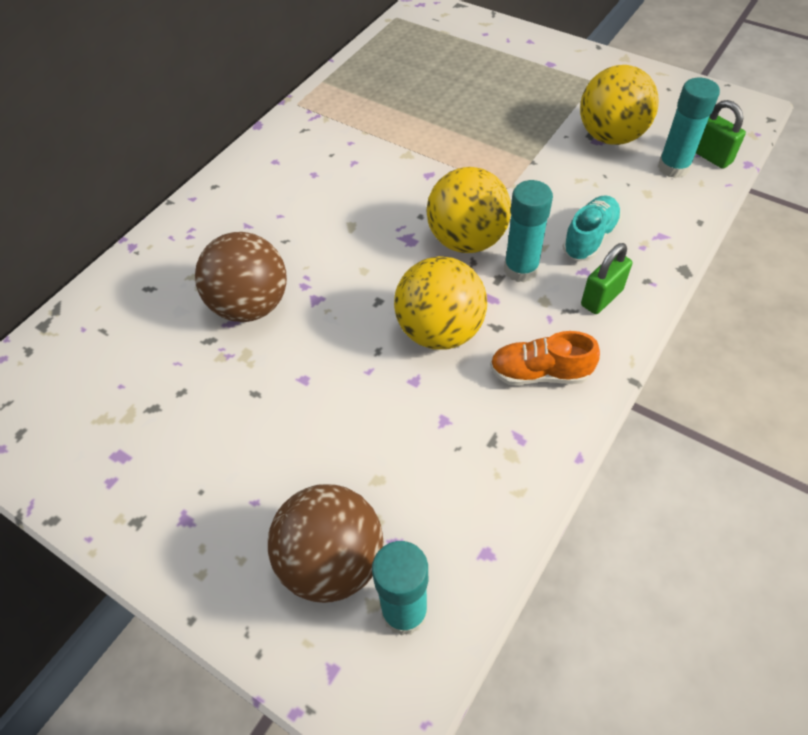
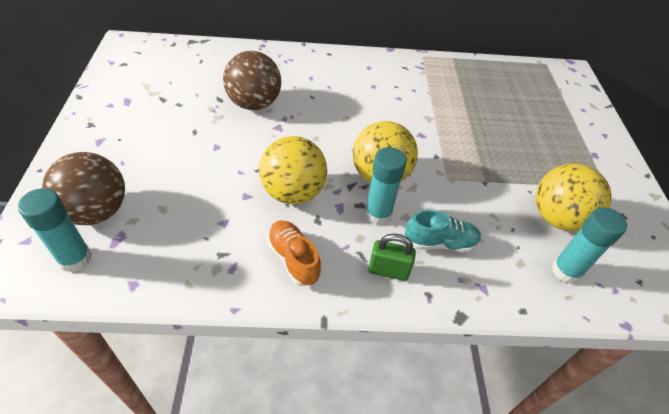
camera: 50 degrees right, 5 degrees down
green padlock [696,100,746,169] -> none

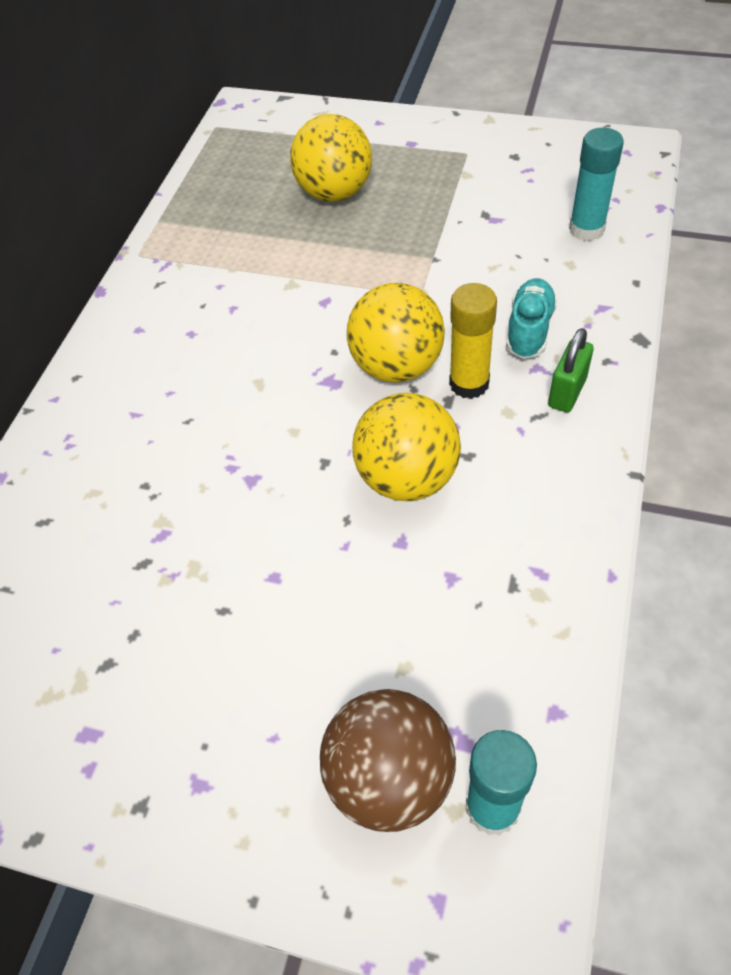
camera: 65 degrees left, 5 degrees up
brown ball [223,51,281,110] -> none
orange shoe [267,220,321,286] -> none
turquoise glue stick [365,147,407,225] -> yellow glue stick [449,283,497,399]
yellow ball [536,164,612,231] -> yellow ball moved to [290,114,372,202]

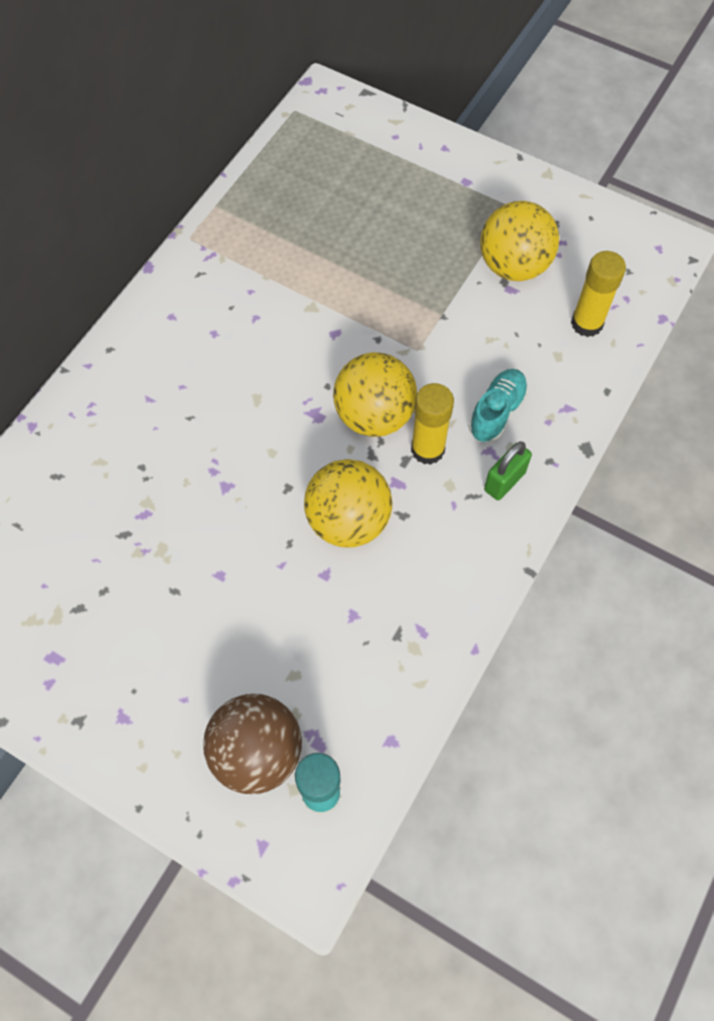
camera: 10 degrees right, 10 degrees up
yellow ball [290,114,372,202] -> yellow ball moved to [481,201,559,281]
turquoise glue stick [569,127,624,241] -> yellow glue stick [571,251,626,337]

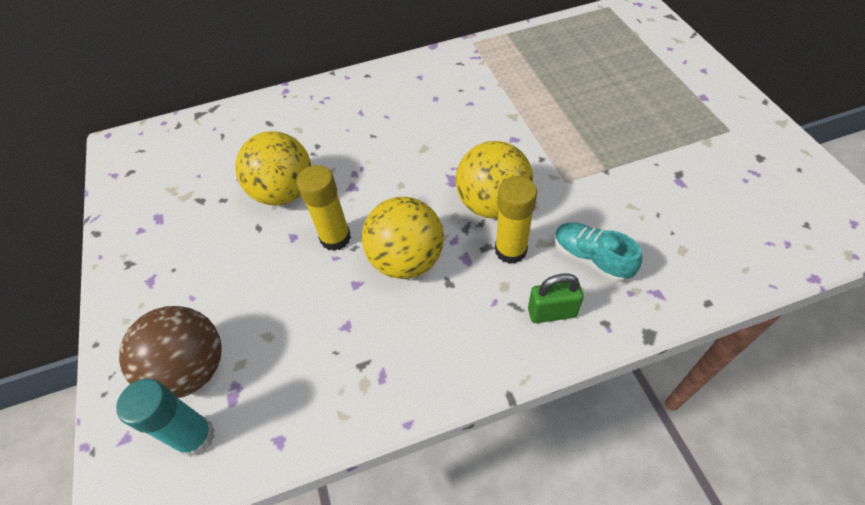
camera: 45 degrees right, 10 degrees down
turquoise shoe [469,369,528,442] -> turquoise shoe turned 120 degrees counterclockwise [554,222,642,282]
yellow ball [481,201,559,281] -> yellow ball moved to [235,131,311,206]
yellow glue stick [571,251,626,337] -> yellow glue stick moved to [297,165,351,251]

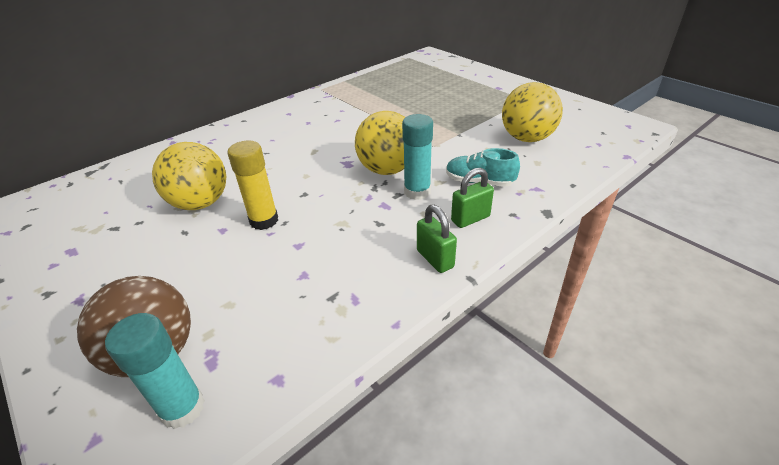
camera: 25 degrees left, 15 degrees down
yellow ball [362,197,444,279] -> yellow ball moved to [502,82,563,142]
yellow glue stick [495,176,537,264] -> turquoise glue stick [402,114,433,200]
none -> green padlock [417,205,457,273]

